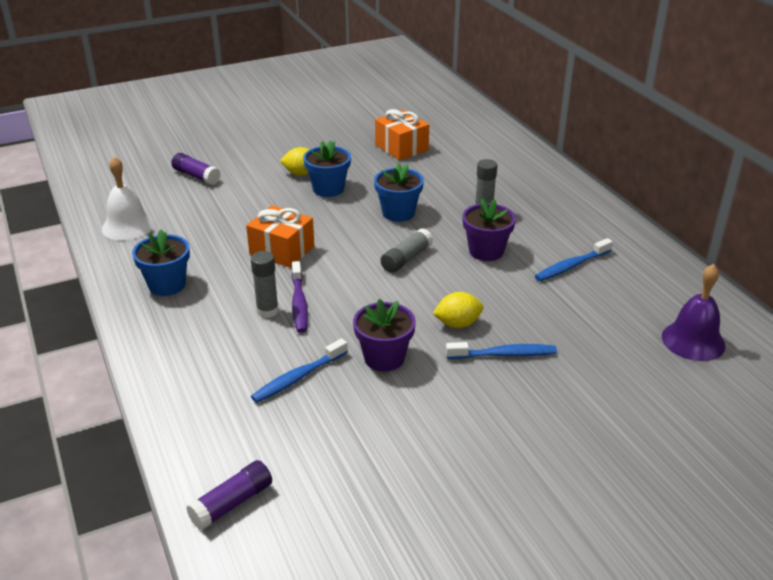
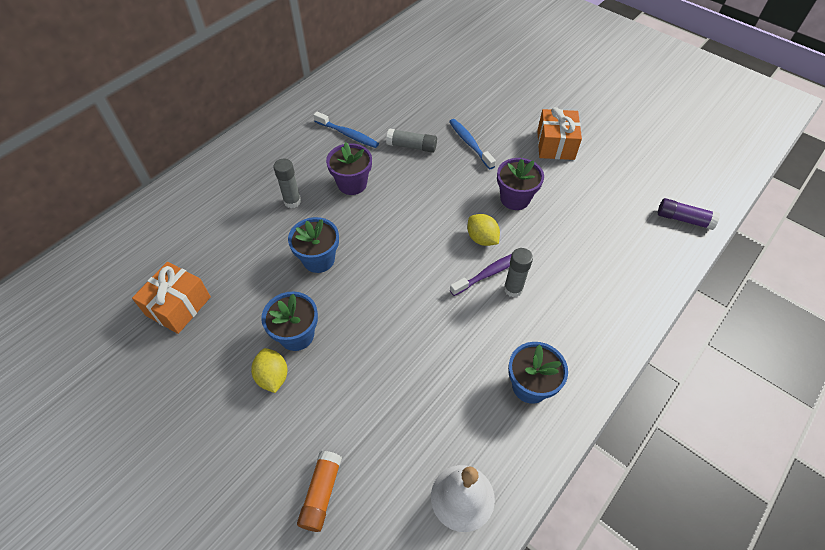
camera: 115 degrees left, 20 degrees up
purple glue stick [171,153,221,185] -> orange glue stick [297,451,342,532]
orange gift [246,205,315,268] -> orange gift moved to [537,107,582,160]
blue toothbrush [251,338,348,403] -> none
grey glue stick [381,228,433,273] -> grey glue stick moved to [386,128,437,153]
yellow lemon [433,292,483,328] -> yellow lemon moved to [467,214,500,246]
purple bell [662,264,725,361] -> none

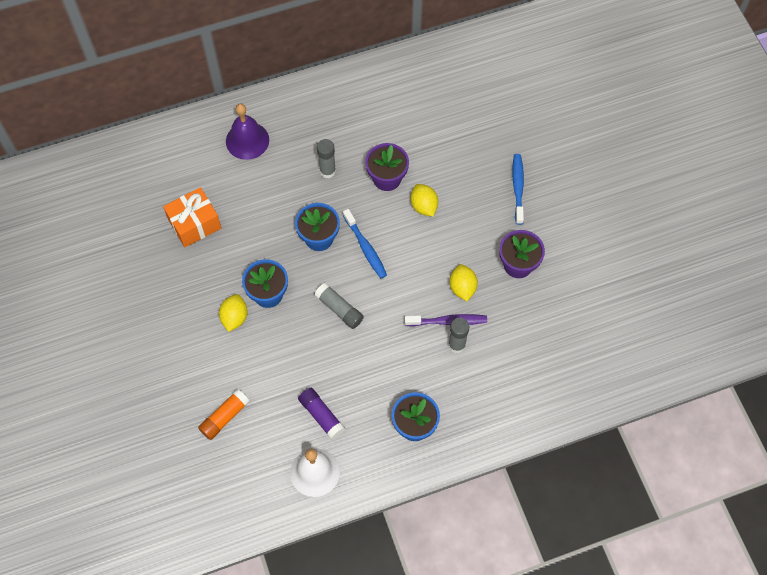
camera: 30 degrees right, 10 degrees up
blue toothbrush [313,112,379,148] -> blue toothbrush moved to [343,209,387,278]
grey glue stick [386,128,437,153] -> grey glue stick moved to [315,283,364,329]
orange gift [537,107,582,160] -> none
purple glue stick [658,198,720,230] -> purple glue stick moved to [298,388,345,440]
none -> purple bell [226,103,269,160]
none -> yellow lemon [411,184,438,216]

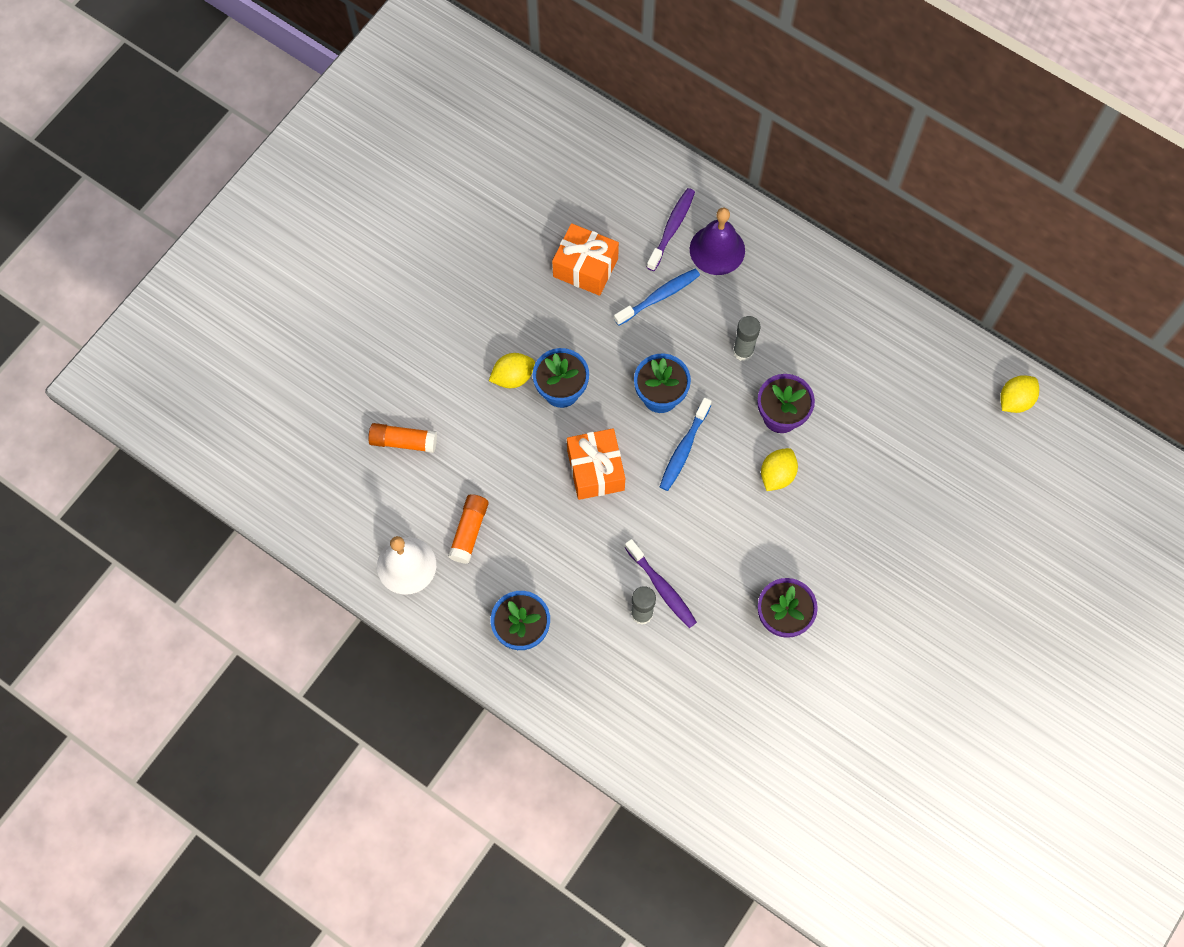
camera: 55 degrees right, 5 degrees up
purple glue stick [298,388,345,440] -> orange glue stick [448,494,489,564]
grey glue stick [315,283,364,329] -> orange gift [567,428,625,500]
yellow lemon [450,264,478,301] -> yellow lemon moved to [1000,375,1039,413]
blue toothbrush [512,154,524,225] -> blue toothbrush moved to [614,268,700,326]
none -> purple toothbrush [647,188,695,271]

